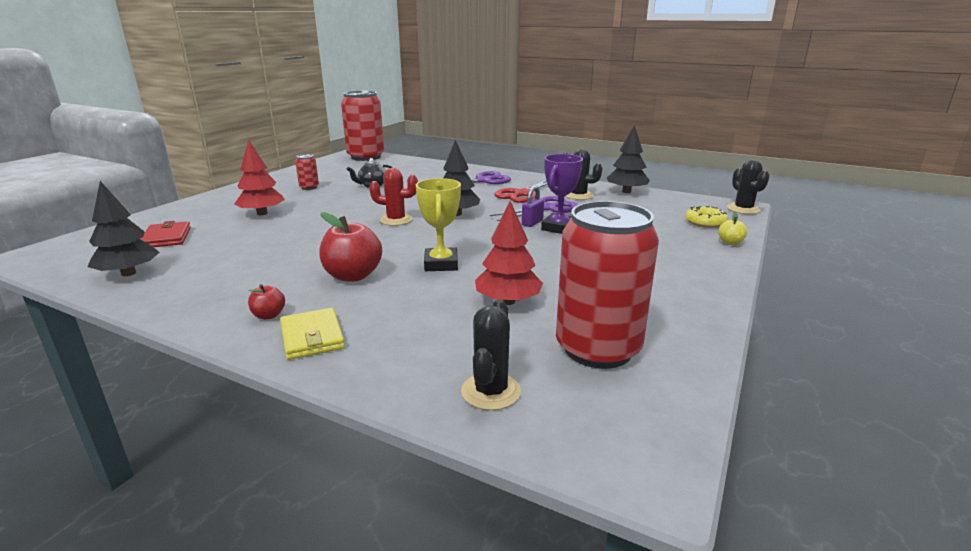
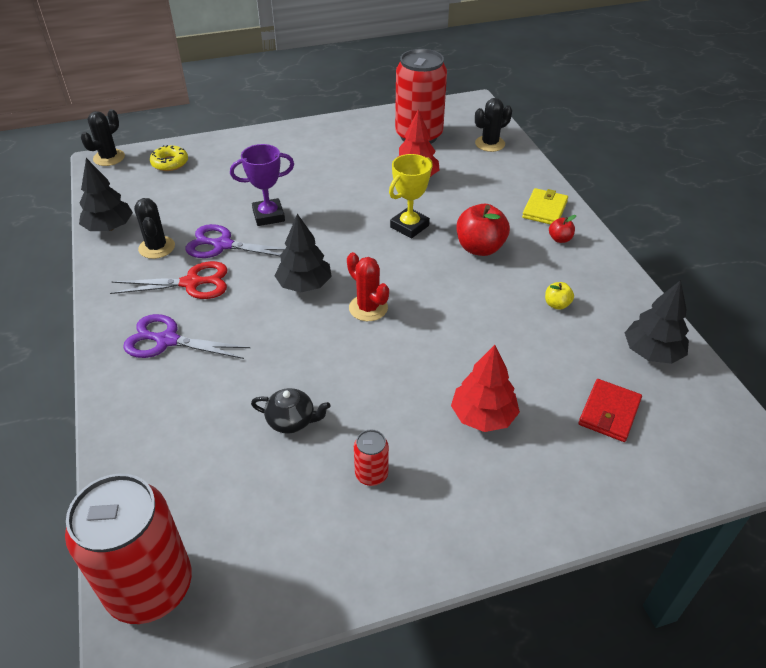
camera: 135 degrees left, 20 degrees up
purple padlock [522,186,544,227] -> none
yellow apple [718,213,747,245] -> yellow apple moved to [545,282,574,310]

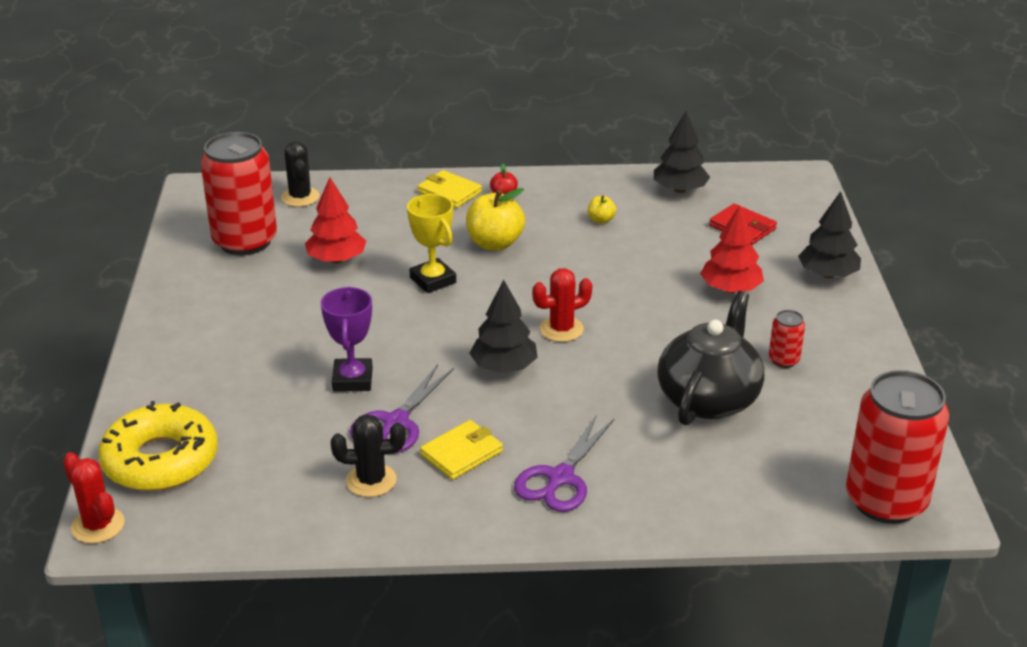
camera: 75 degrees left, 10 degrees down
black tree [79,158,133,231] -> black tree moved to [798,191,861,278]
black cactus [81,109,125,166] -> red cactus [63,452,125,543]
red scissors [110,261,228,299] -> yellow wallet [420,420,503,480]
yellow donut [150,145,188,171] -> yellow donut [98,401,218,491], size x1.95
black teapot [251,388,331,434] -> black teapot [657,291,764,425], size x2.08
red apple [457,204,510,256] -> yellow apple [466,188,525,251]

